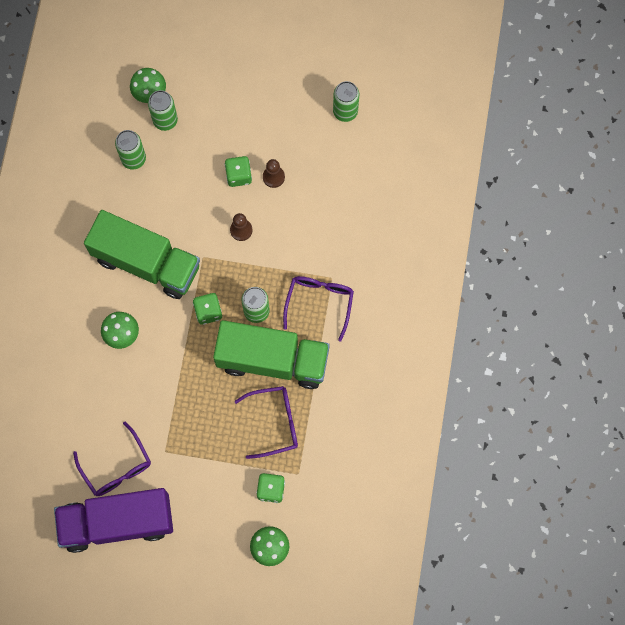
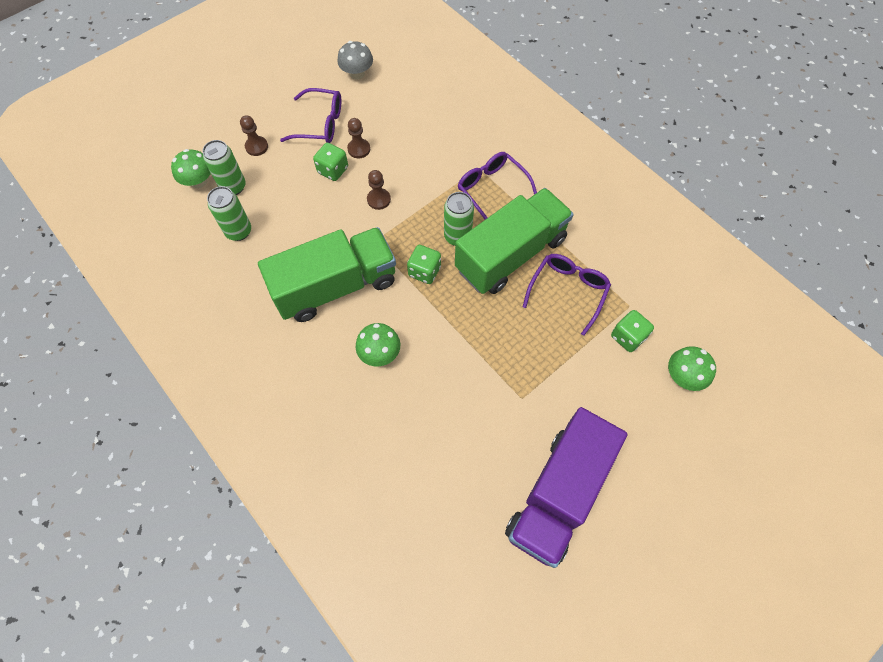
camera: 50 degrees left, 10 degrees down
purple glasses [73,421,151,496] -> purple glasses moved to [280,88,341,143]
green can [333,81,359,122] -> grey mushroom [337,41,373,80]
none -> brown pawn [240,115,268,156]

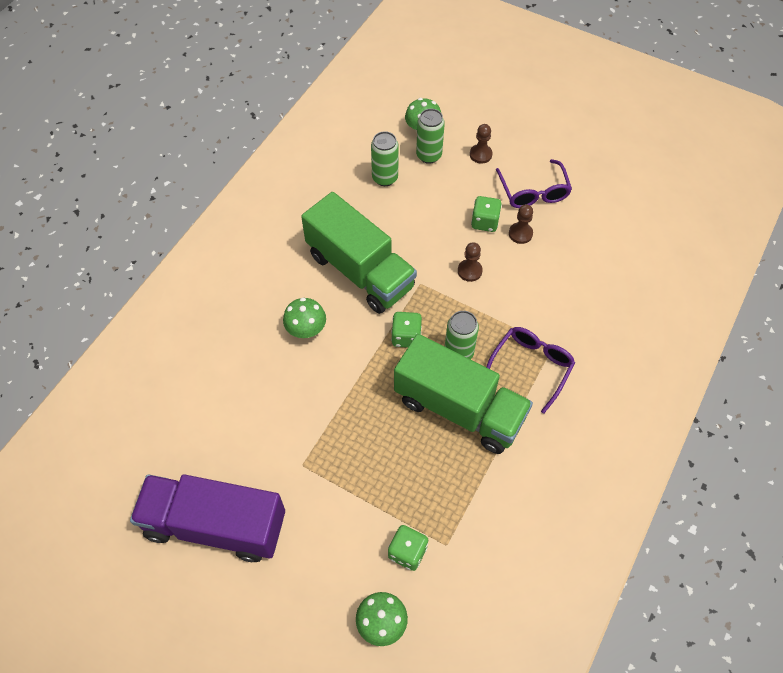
camera: 70 degrees right, 5 degrees down
grey mushroom [337,41,373,80] -> none
purple glasses [523,254,611,336] -> none

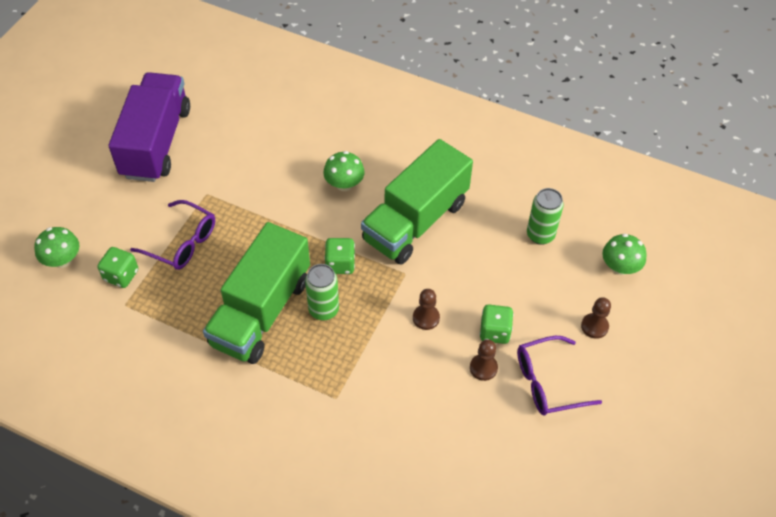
camera: 85 degrees right, 5 degrees down
green can [416,109,445,164] -> none
purple glasses [486,327,575,414] -> purple glasses moved to [130,200,215,270]

